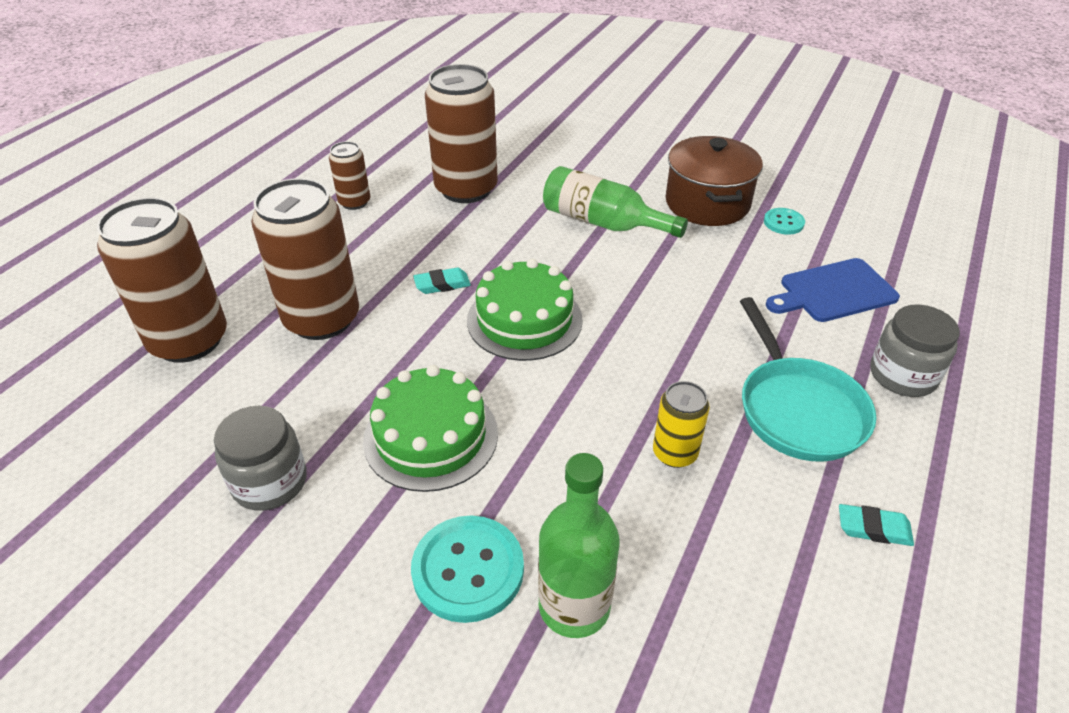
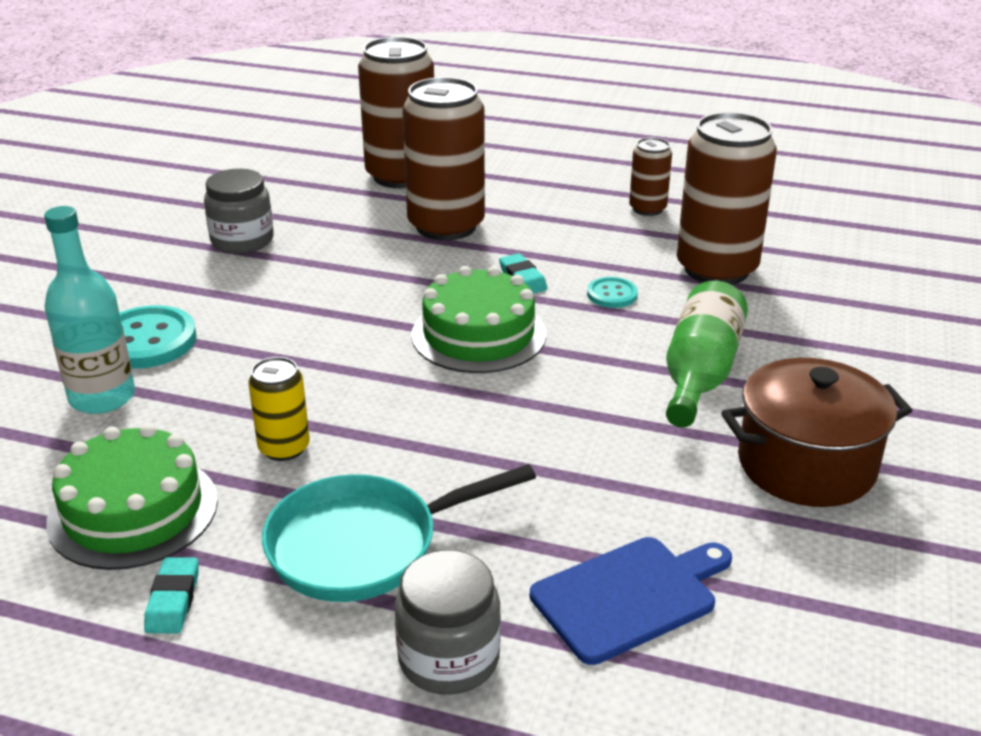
camera: 80 degrees right, 10 degrees down
green cake [363,365,498,492] -> green cake moved to [46,424,218,570]
green bottle [538,453,620,638] -> turquoise bottle [44,206,135,414]
turquoise button [764,208,805,235] -> turquoise button moved to [587,277,638,308]
blue cutting board [766,258,900,322] -> blue cutting board turned 90 degrees clockwise [530,537,732,665]

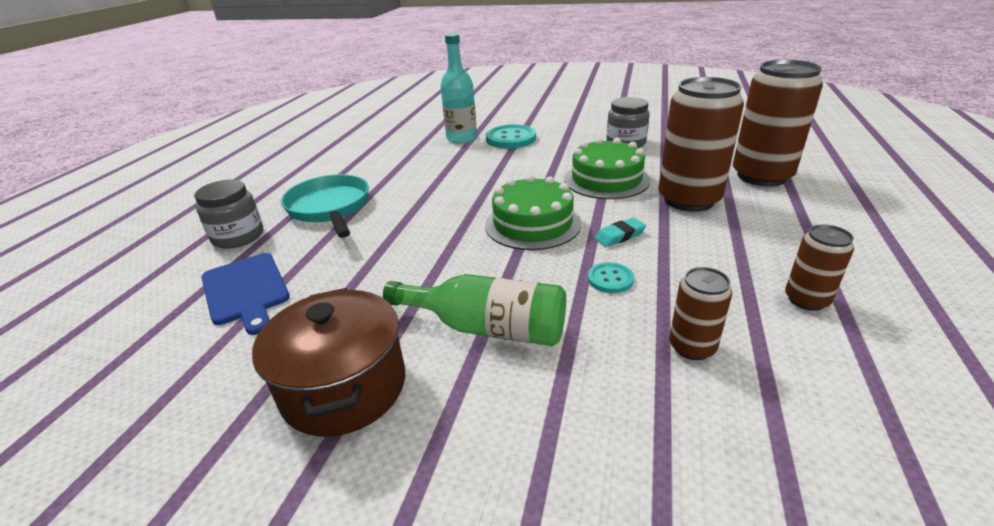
camera: 90 degrees right, 0 degrees up
green cake [46,424,218,570] -> green cake moved to [564,138,650,199]
turquoise eraser [144,557,199,633] -> none
yellow can [248,357,310,461] -> none
brown can [677,112,777,285] -> brown can [669,267,732,360], size x0.50

